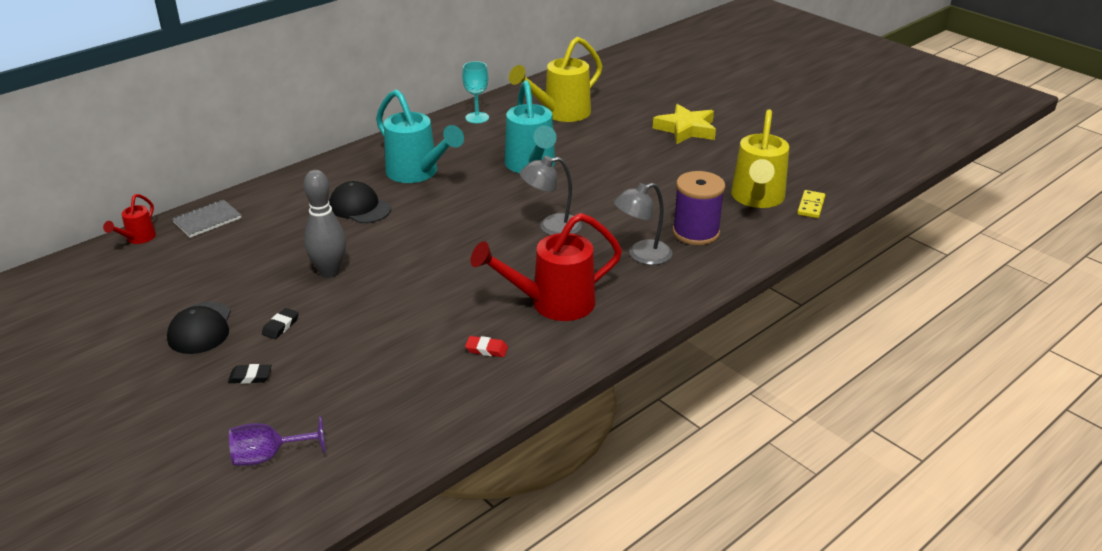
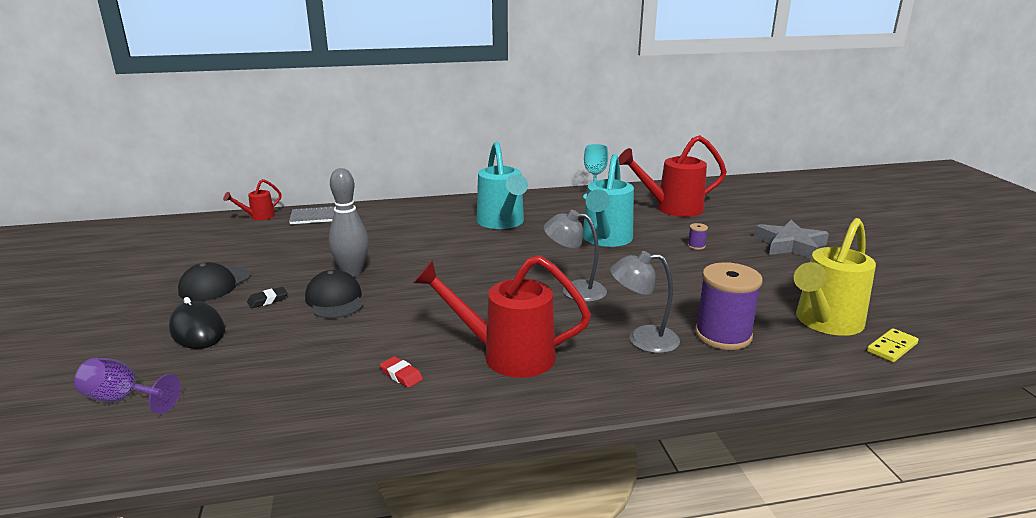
camera: 30 degrees right, 10 degrees down
black eraser [228,364,272,384] -> black mouse [169,297,225,349]
black cap [329,181,391,223] -> black cap moved to [305,270,363,318]
yellow watering can [509,37,602,122] -> red watering can [619,135,727,217]
yellow star [653,104,716,144] -> grey star [754,220,829,258]
none -> purple spool [688,223,708,250]

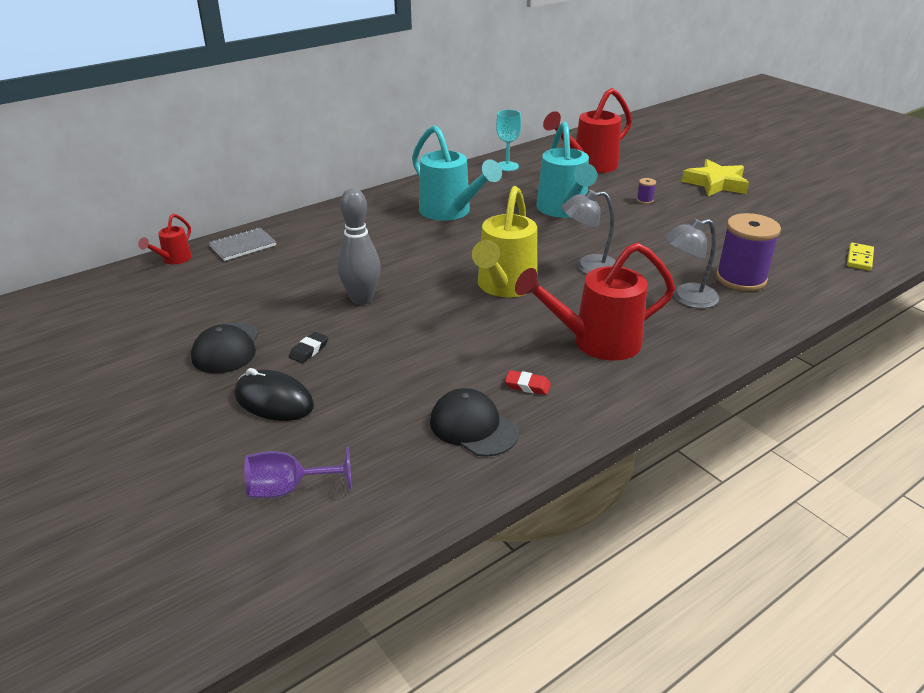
camera: 25 degrees left, 10 degrees up
black cap [305,270,363,318] -> black cap moved to [430,388,519,457]
grey star [754,220,829,258] -> yellow star [682,159,749,196]
yellow watering can [794,218,876,336] -> yellow watering can moved to [472,186,537,297]

